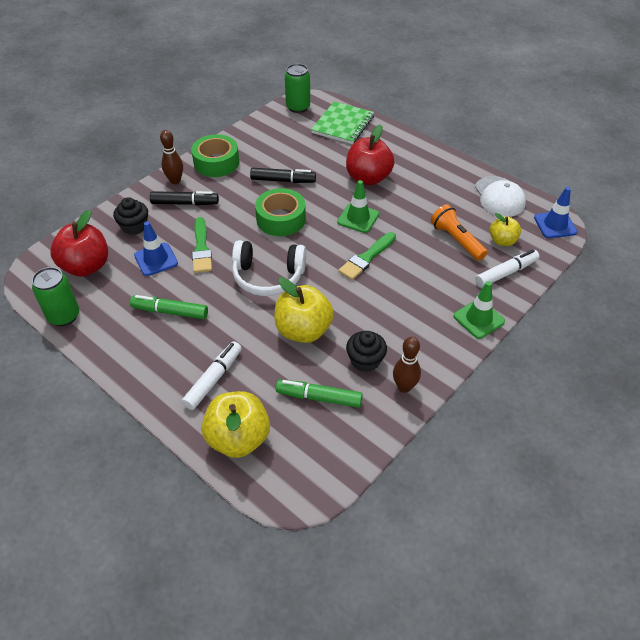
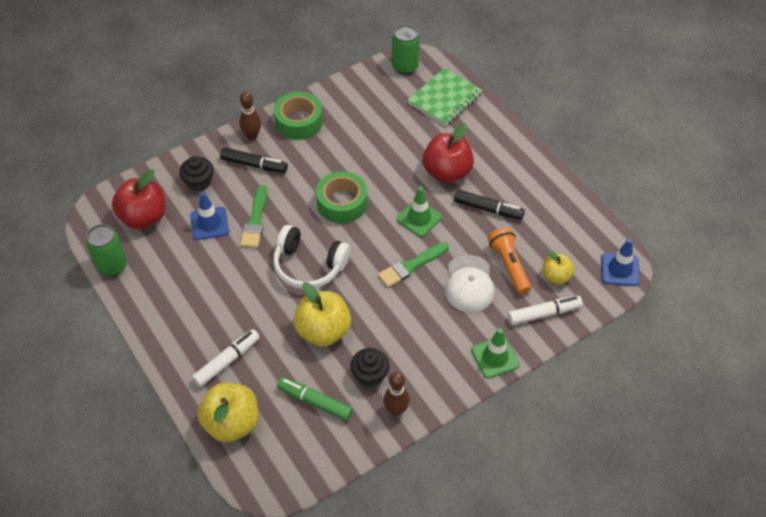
camera: 15 degrees right, 5 degrees up
green marker [130,295,208,319] -> none
black marker [250,168,316,183] -> black marker moved to [454,190,525,220]
white cap [475,176,526,217] -> white cap moved to [445,255,495,313]

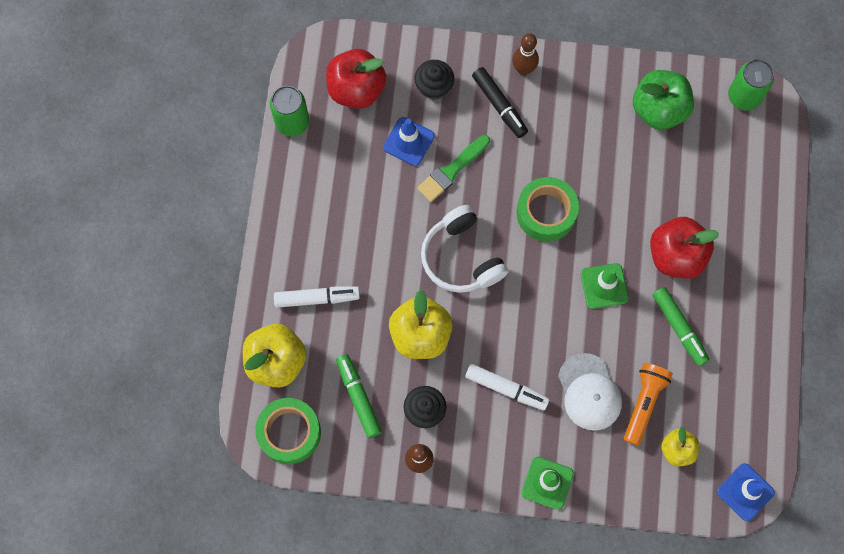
camera: 40 degrees right, 20 degrees up
green tape [274,92,323,140] -> green tape moved to [255,398,321,464]
green brush [378,242,449,288] -> none
green notebook [407,68,483,126] -> none
white cap [445,255,495,313] -> white cap turned 60 degrees counterclockwise [558,353,622,431]
black marker [454,190,525,220] -> green marker [652,287,709,366]
white marker [508,296,583,325] -> white marker moved to [465,364,550,411]
none -> green apple [633,70,694,130]

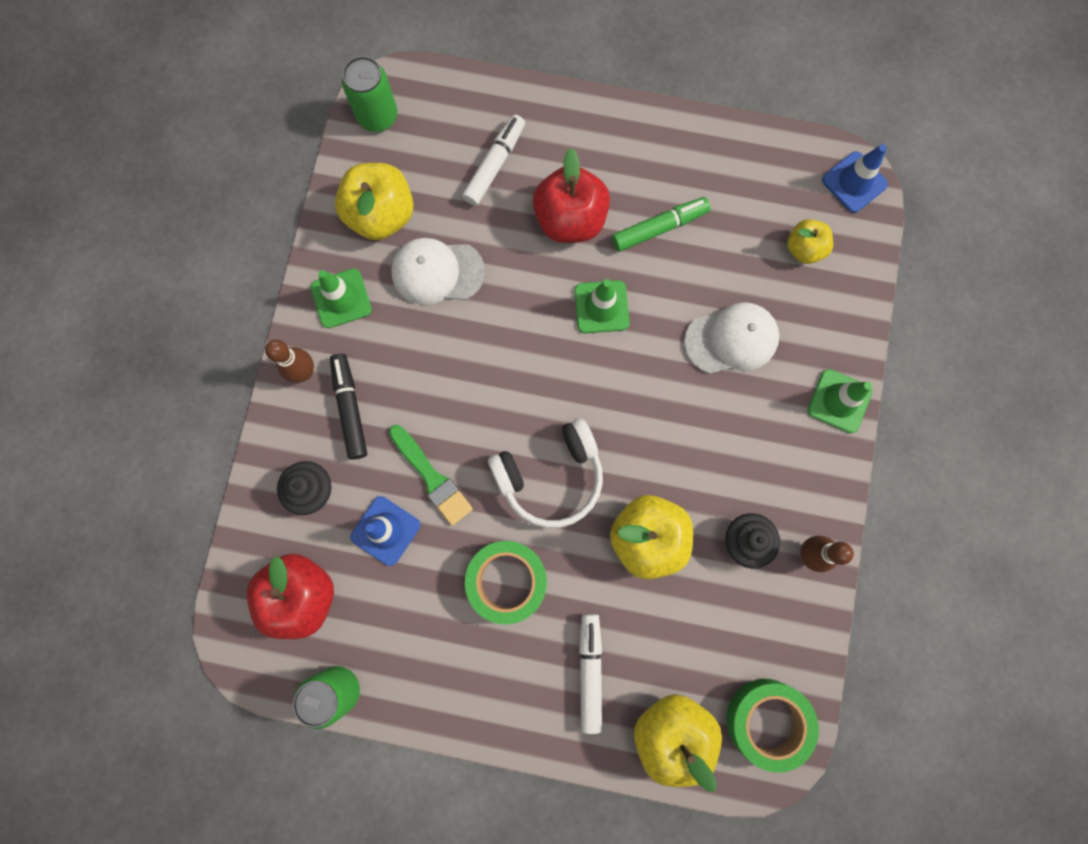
camera: 85 degrees left, 5 degrees up
green marker [336,354,382,438] -> none
white marker [465,364,550,411] -> white marker moved to [462,114,525,206]
black marker [472,67,528,138] -> black marker turned 75 degrees counterclockwise [330,353,367,460]
green tape [516,177,579,242] -> green tape moved to [465,541,547,624]
orange flashlight [624,363,673,446] -> none
green apple [633,70,694,130] -> yellow apple [335,163,414,240]
none -> green traffic cone [311,269,372,328]
none -> white cap [391,238,485,305]

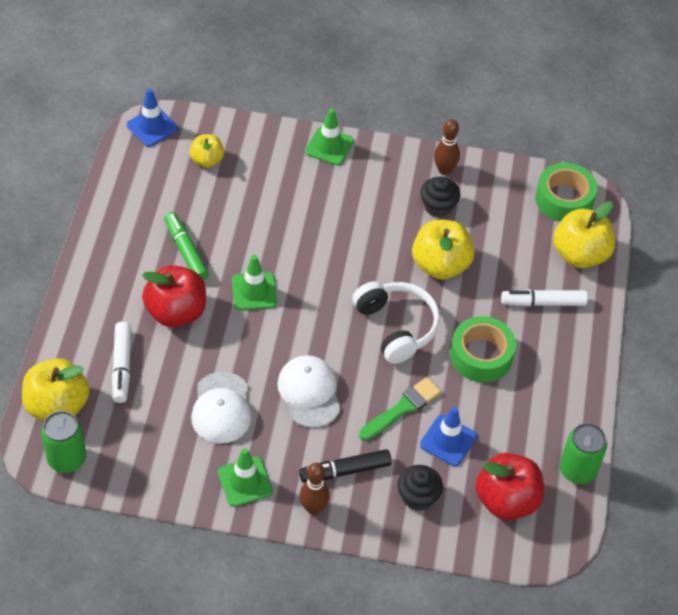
camera: 95 degrees left, 25 degrees down
yellow apple [335,163,414,240] -> yellow apple moved to [22,358,90,421]
white marker [462,114,525,206] -> white marker turned 120 degrees counterclockwise [112,321,131,403]
white cap [684,302,779,374] -> white cap moved to [277,355,341,428]

